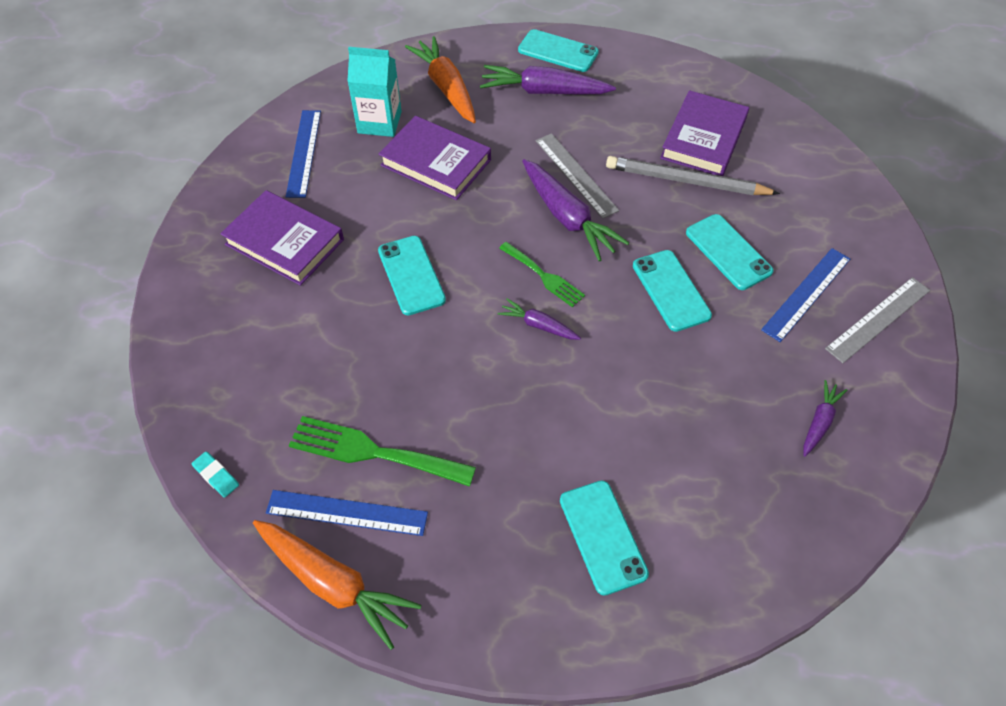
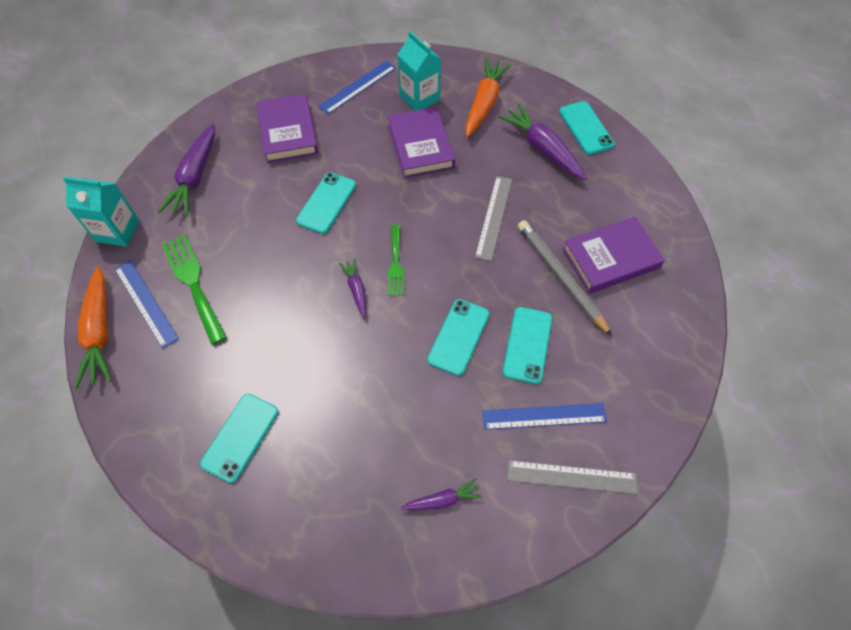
camera: 45 degrees right, 5 degrees up
turquoise eraser [191,452,239,498] -> turquoise carton [63,177,139,247]
purple carrot [522,159,629,261] -> purple carrot moved to [158,124,215,217]

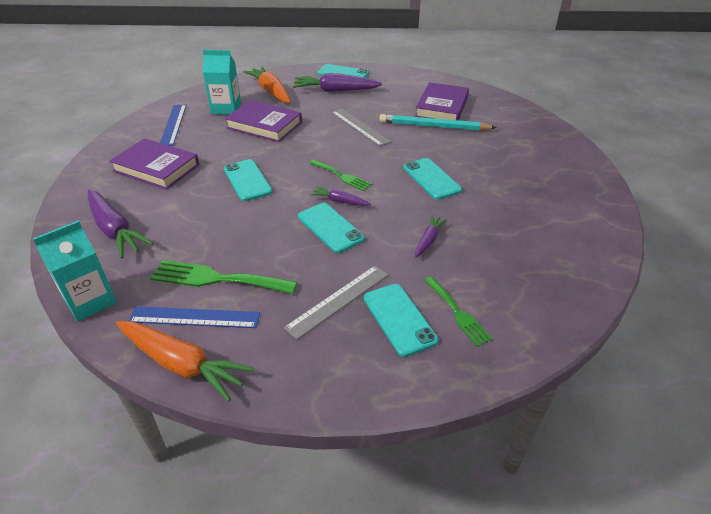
camera: 50 degrees left, 20 degrees down
purple carrot [401,478,482,510] -> purple carrot moved to [415,215,447,258]
blue ruler [482,403,607,430] -> none
turquoise phone [503,307,552,384] -> turquoise phone moved to [298,203,365,253]
grey ruler [507,460,638,494] -> grey ruler moved to [284,266,388,340]
grey pencil [518,220,612,336] -> turquoise pencil [379,114,497,131]
none -> green fork [424,277,492,347]

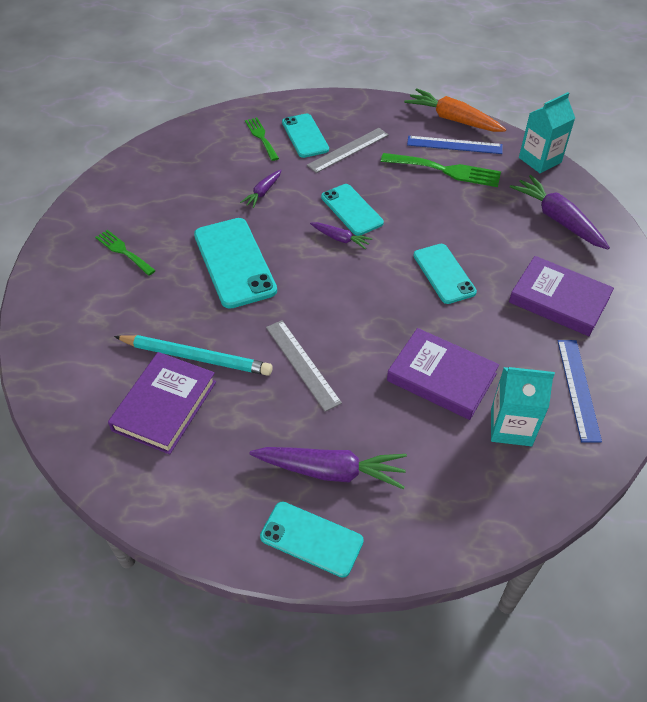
camera: 175 degrees left, 10 degrees up
orange carrot [243,66,291,103] -> none
green fork [309,160,372,191] -> green fork moved to [95,230,156,276]
turquoise phone [403,158,462,200] -> turquoise phone [194,218,277,309], size x1.53

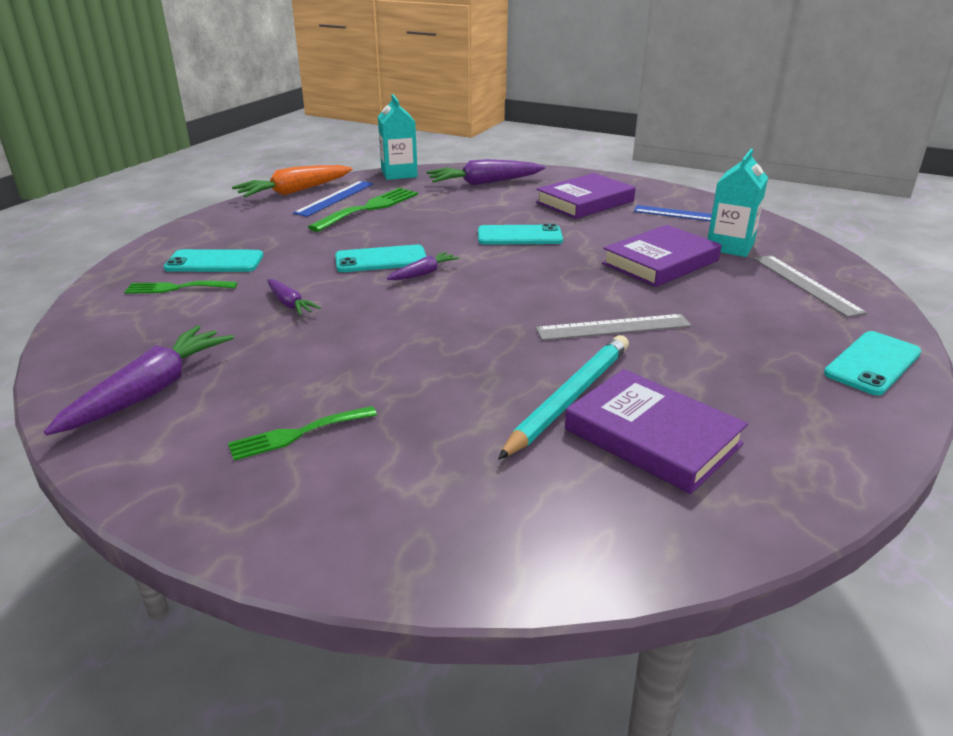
camera: 70 degrees left, 20 degrees down
turquoise phone [194,218,277,309] -> none
purple carrot [250,447,407,489] -> purple carrot moved to [44,325,234,435]
grey ruler [307,128,389,173] -> grey ruler moved to [754,255,867,317]

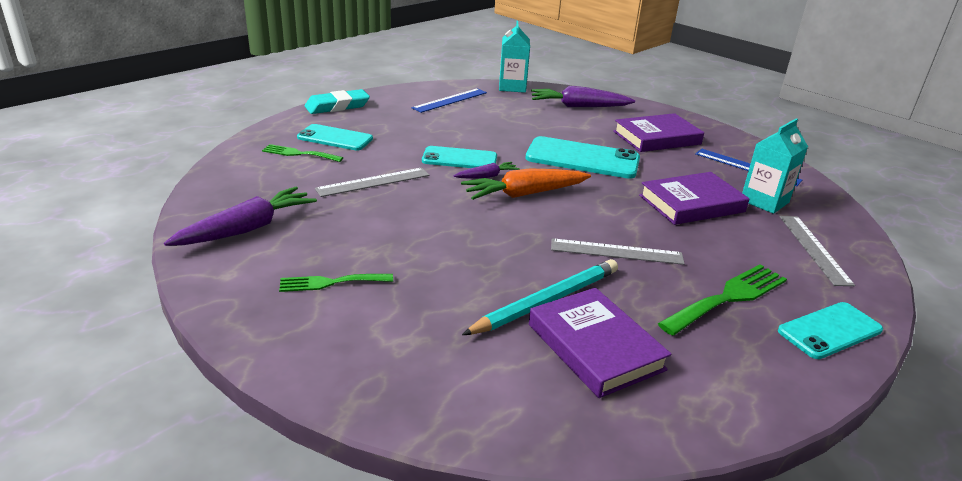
camera: 15 degrees right, 0 degrees up
orange carrot [232,165,352,197] -> orange carrot moved to [461,169,591,200]
purple carrot [267,279,321,316] -> grey ruler [315,168,430,197]
green fork [308,188,418,232] -> green fork moved to [658,264,787,336]
turquoise phone [478,224,563,245] -> turquoise phone [525,136,640,179], size x1.53
none -> turquoise eraser [305,89,370,114]

